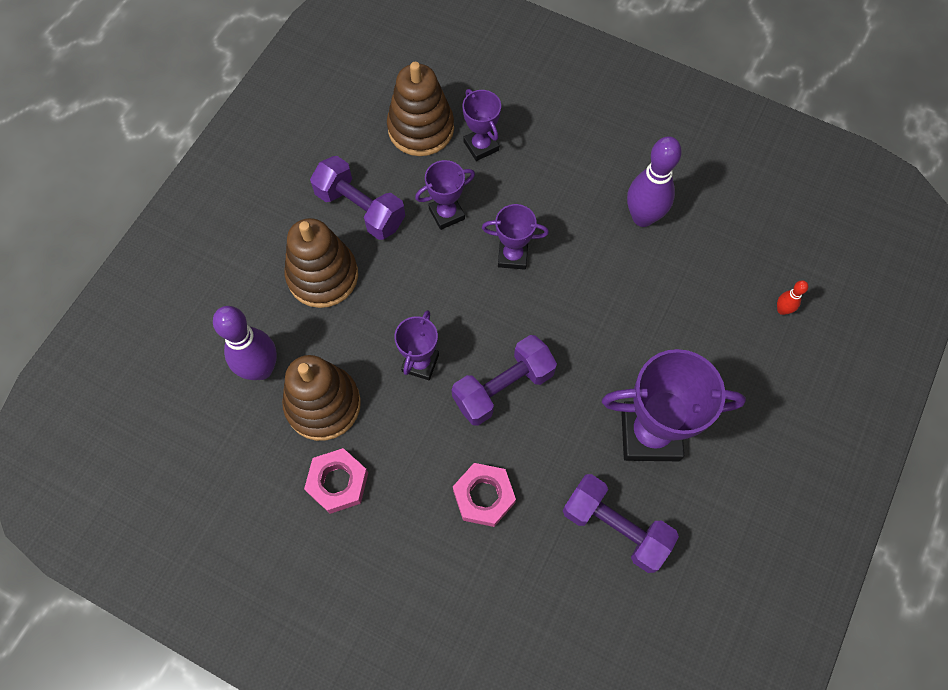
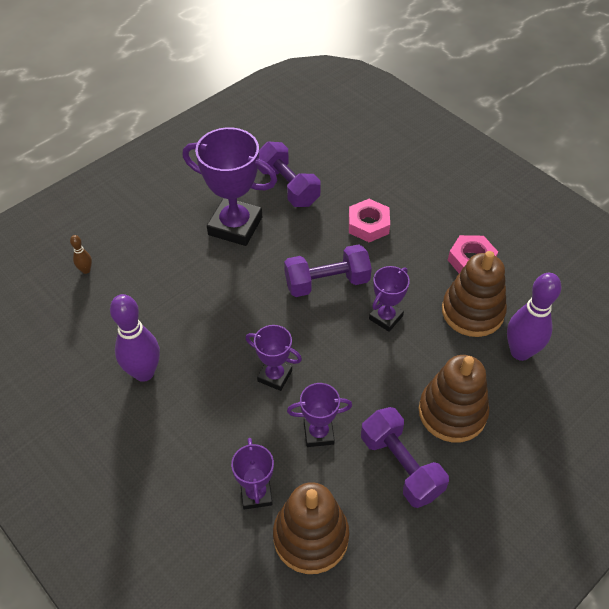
camera: 160 degrees left, 15 degrees down
red bowling pin [777,280,808,315] -> brown bowling pin [70,235,92,274]

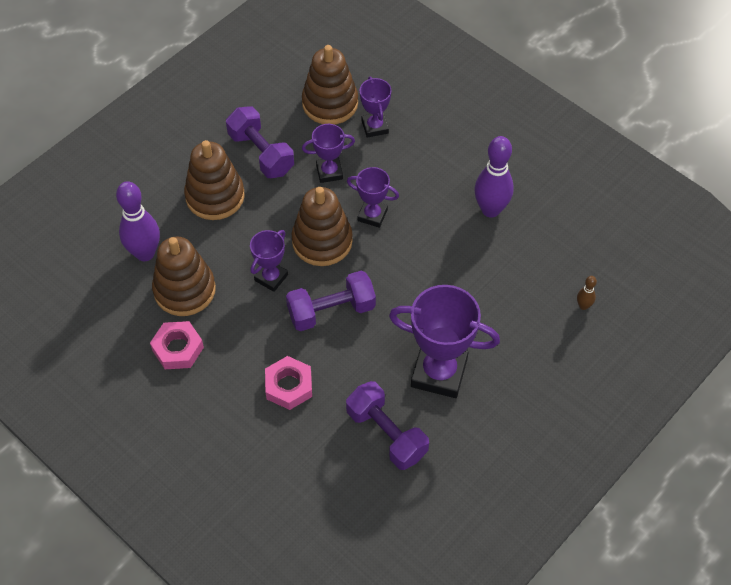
camera: 175 degrees right, 5 degrees up
none -> brown stacking toy [292,187,353,266]

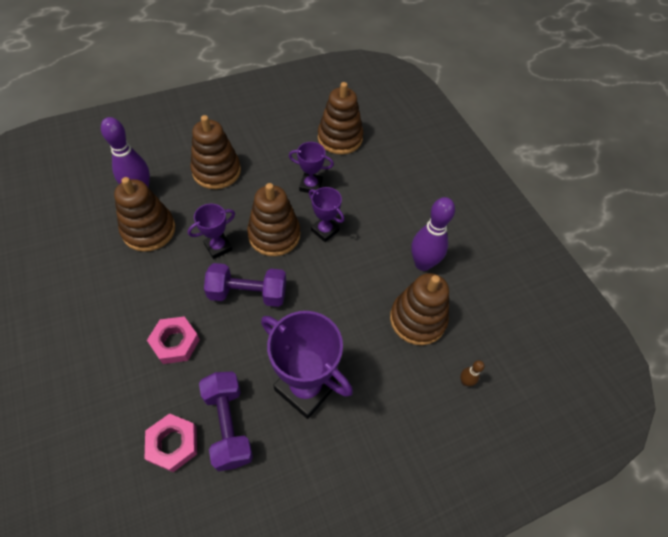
camera: 20 degrees right, 0 degrees up
pink nut [150,321,204,369] -> pink nut moved to [145,413,197,472]
purple dumbbell [226,106,294,178] -> none
purple trophy [359,77,391,138] -> none
none -> brown stacking toy [390,273,449,345]

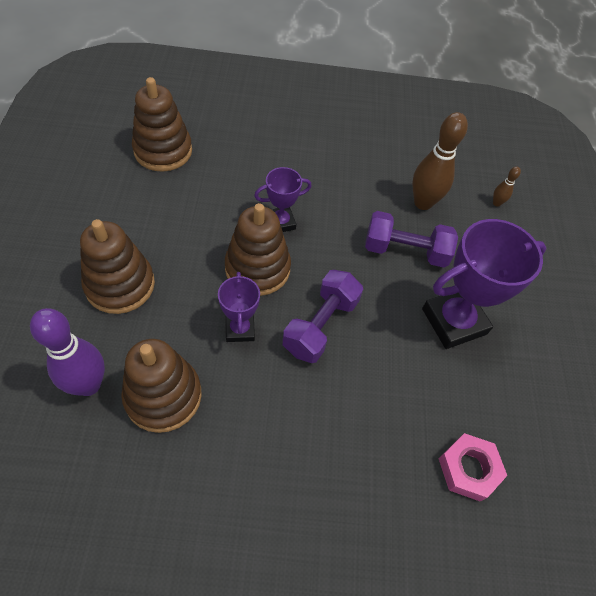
camera: 65 degrees left, 0 degrees up
pink nut [147,316,200,364] -> none
purple dumbbell [199,371,253,472] -> purple dumbbell moved to [365,211,458,268]
purple trophy [289,142,334,194] -> none
brown stacking toy [390,273,449,345] -> brown bowling pin [412,112,468,210]
purple bowling pin [411,197,455,271] -> none

